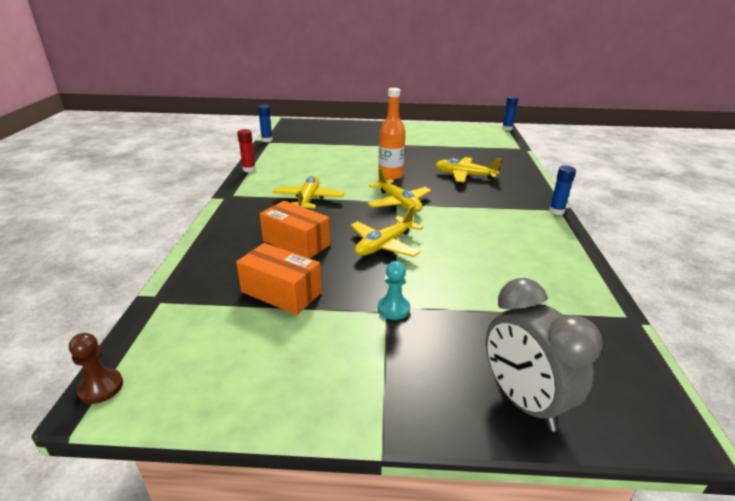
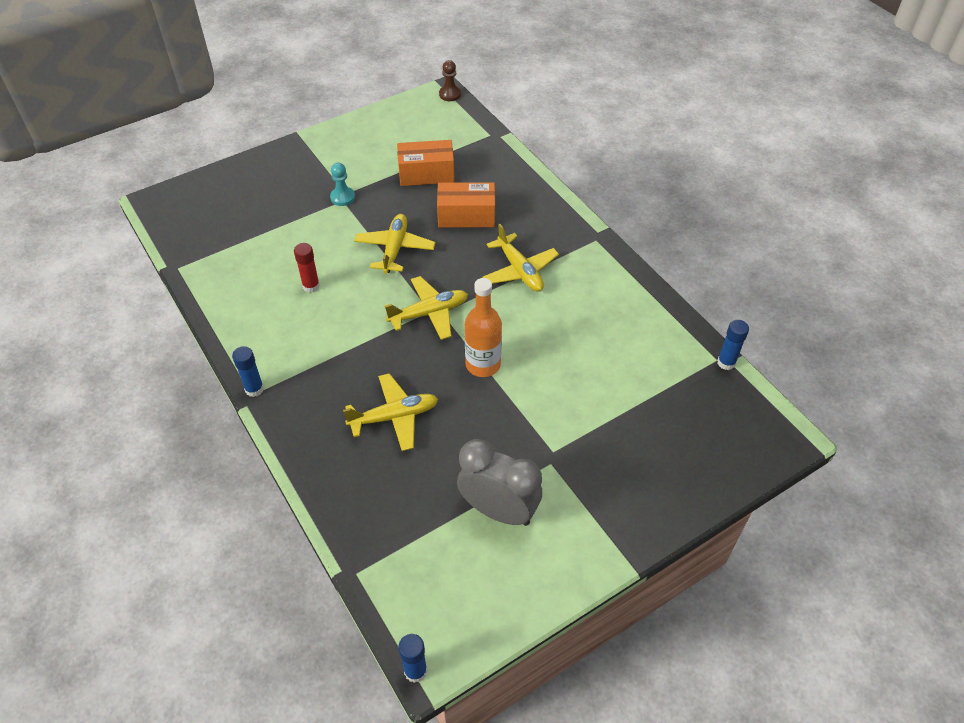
camera: 145 degrees right, 20 degrees up
red glue stick [237,129,256,172] -> red glue stick moved to [294,243,320,293]
yellow plane [367,168,431,212] -> yellow plane turned 135 degrees clockwise [384,276,468,340]
grey clock [486,278,602,432] -> grey clock moved to [457,439,542,526]

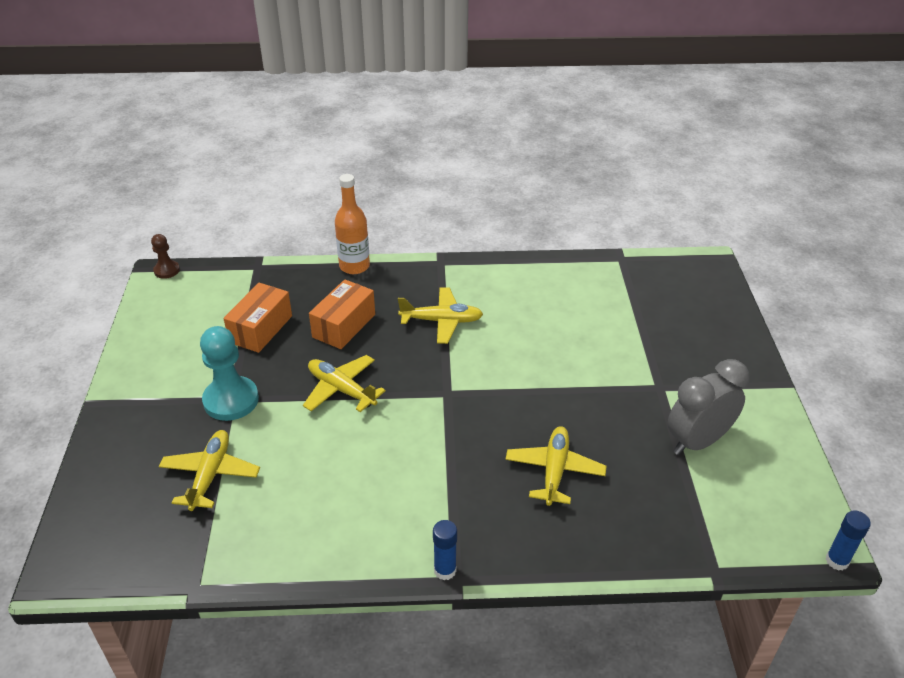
camera: 60 degrees left, 10 degrees down
red glue stick [294,243,320,293] -> none
turquoise pawn [330,163,355,206] -> turquoise pawn [200,326,259,421], size x1.85
yellow plane [384,276,468,340] -> yellow plane moved to [159,430,260,511]
orange bottle [465,278,502,377] -> orange bottle moved to [335,174,370,274]
blue glue stick [717,320,749,370] -> none

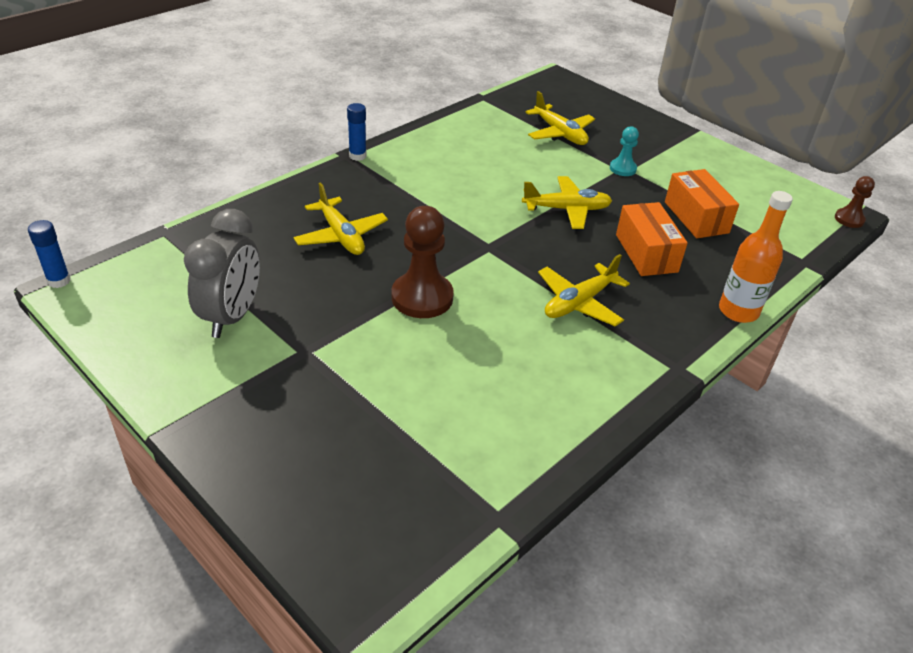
camera: 135 degrees right, 0 degrees up
turquoise pawn [200,326,259,421] -> turquoise pawn [610,126,639,176], size x0.54
none -> brown pawn [392,206,454,318]

